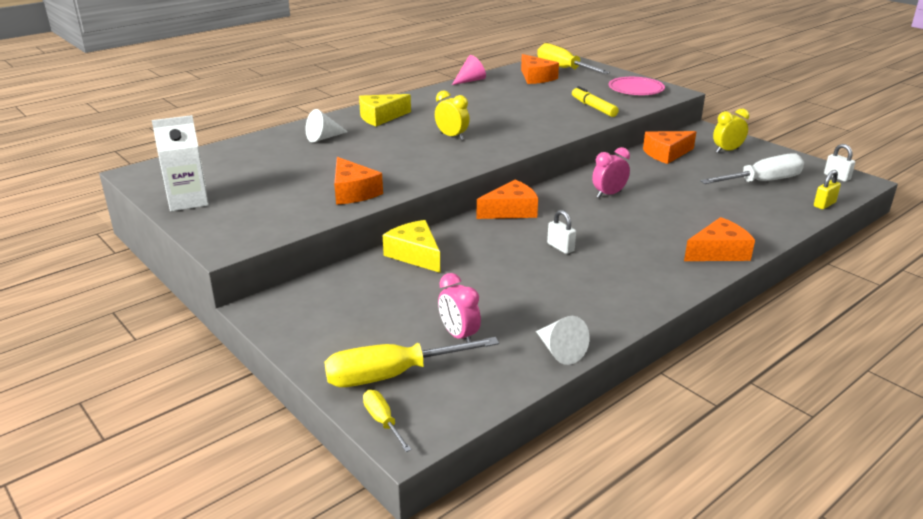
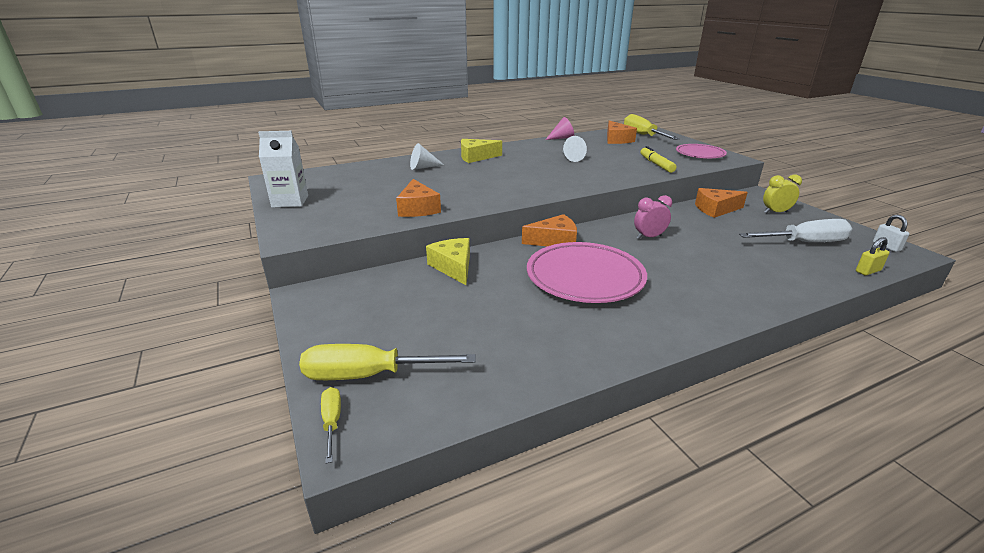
camera: 15 degrees right, 0 degrees up
yellow clock [435,90,470,140] -> none
pink clock [438,273,481,342] -> none
white cone [536,316,590,365] -> white cone moved to [562,136,587,162]
white padlock [547,210,576,254] -> pink plate [527,242,647,303]
orange cheese [684,217,755,261] -> none

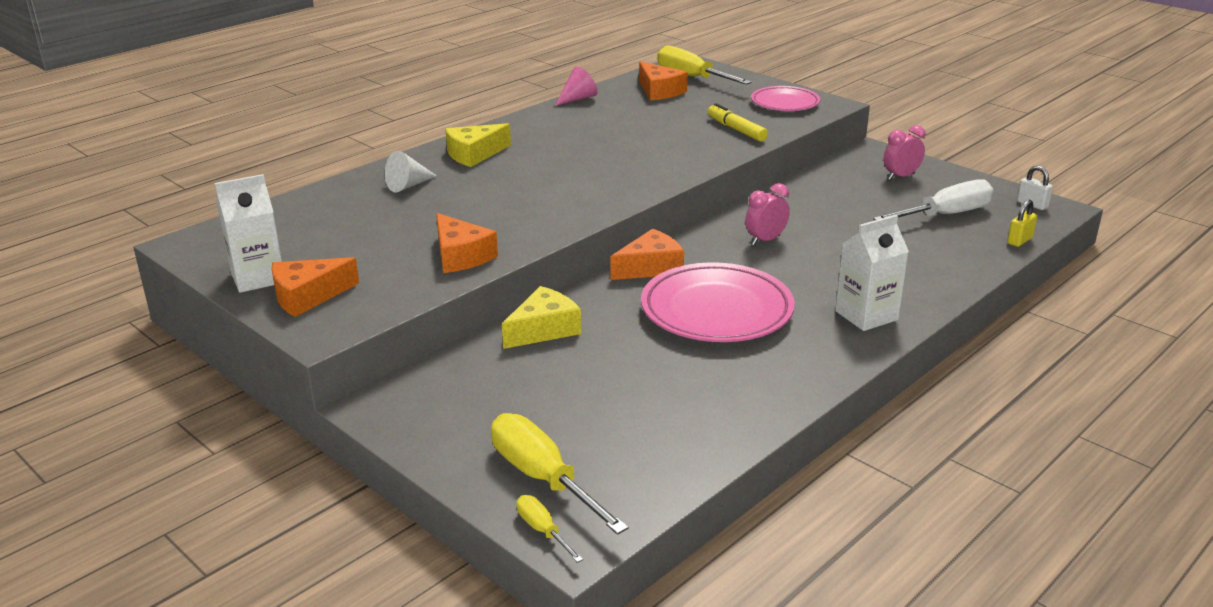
camera: 20 degrees left, 0 degrees up
yellow screwdriver [299,344,476,380] -> yellow screwdriver turned 75 degrees clockwise [491,413,629,535]
yellow cheese [426,238,470,285] -> yellow cheese turned 90 degrees clockwise [502,286,581,349]
white cone [562,136,587,162] -> none
orange cheese [695,188,748,218] -> orange cheese moved to [272,257,359,317]
yellow clock [763,175,802,213] -> pink clock [884,125,925,180]
none -> white carton [835,215,909,331]

